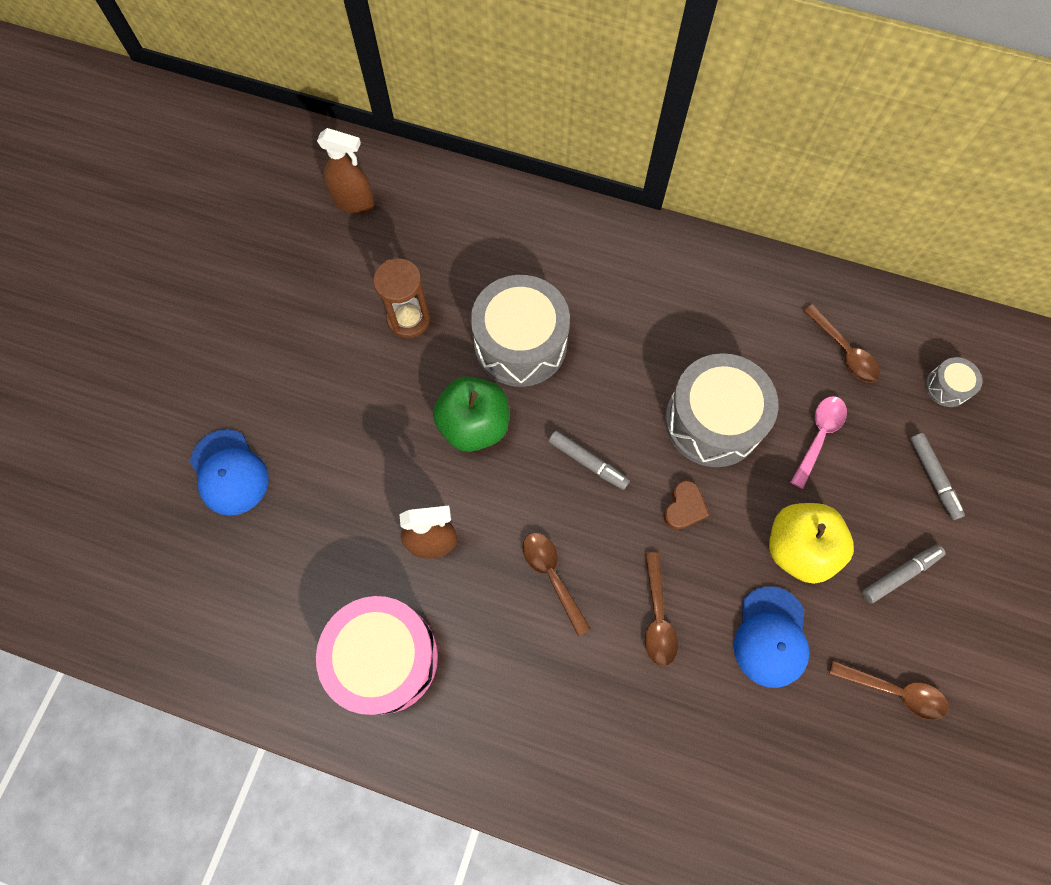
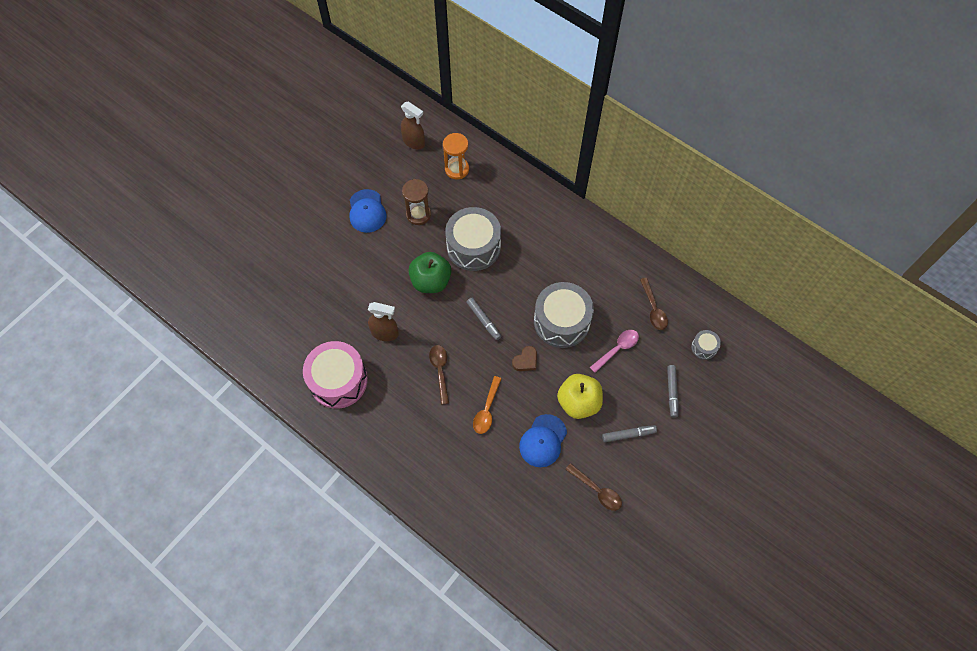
camera: 20 degrees right, 5 degrees down
blue cap [190,429,269,516] -> blue cap moved to [350,189,386,233]
brown spoon [645,552,678,667] -> orange spoon [473,376,502,434]
none -> orange hourglass [443,133,469,179]

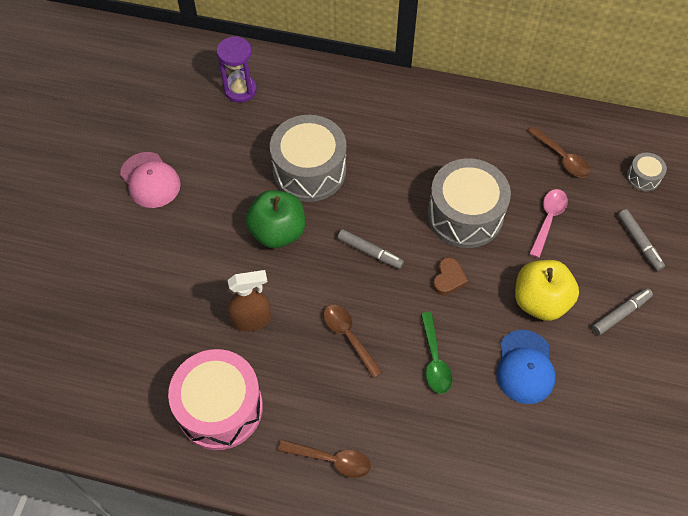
camera: 25 degrees left, 5 degrees down
blue cap [350,189,386,233] -> pink cap [120,152,181,208]
brown spray bottle [401,101,425,149] -> none
brown hourglass [402,179,431,225] -> none
orange hourglass [443,133,469,179] -> purple hourglass [217,36,257,103]
orange spoon [473,376,502,434] -> green spoon [421,312,453,394]
brown spoon [565,463,622,511] -> brown spoon moved to [278,440,371,478]

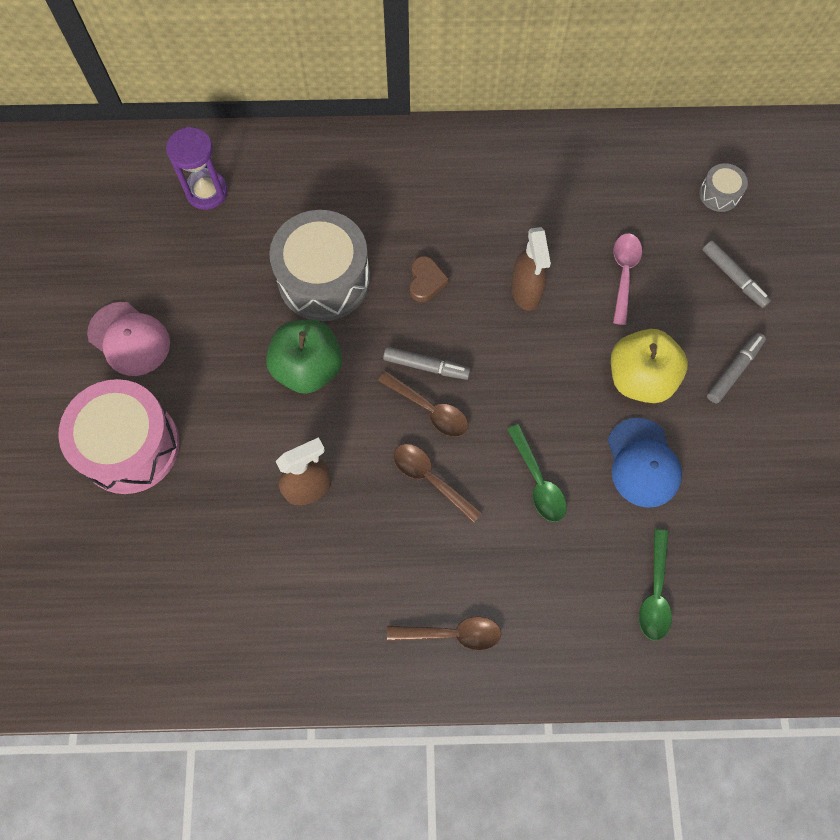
camera: 15 degrees left, 10 degrees up
pink drum [168,349,263,450] -> pink drum moved to [58,379,179,494]
grey drum [427,158,511,248] -> brown spray bottle [511,227,551,311]
brown heart [433,257,468,295] -> brown heart moved to [410,256,449,302]
brown spoon [528,126,591,178] -> brown spoon moved to [378,371,468,437]
none -> green spoon [639,529,672,641]

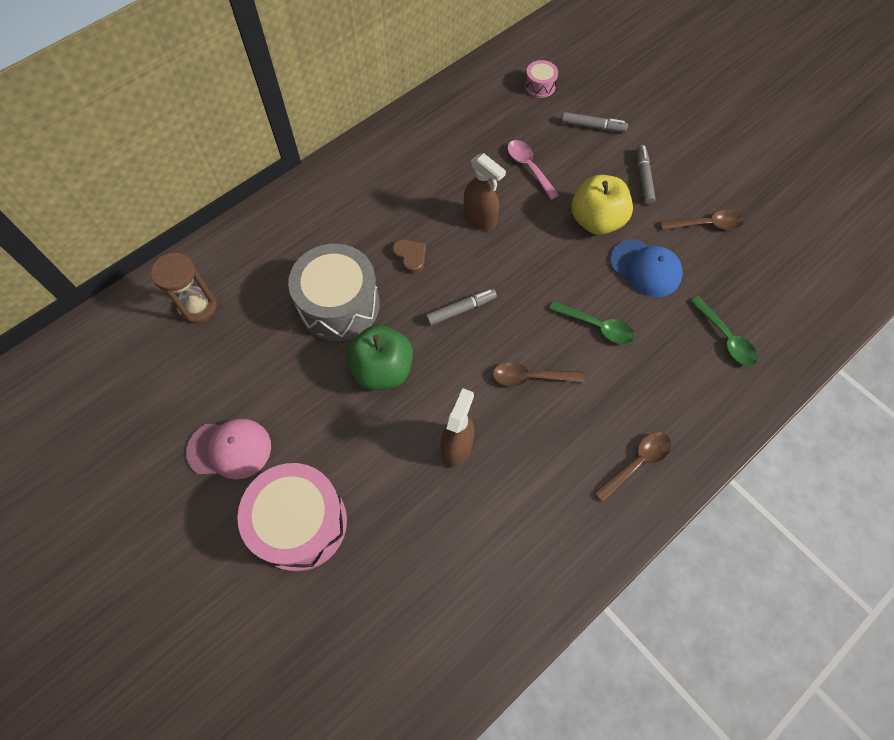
camera: 40 degrees left, 5 degrees down
purple hourglass [166,127,228,210] -> brown hourglass [151,253,217,324]
brown spoon [378,371,468,437] -> brown spoon moved to [660,210,744,230]
grey drum [699,163,748,212] -> pink drum [525,60,558,98]

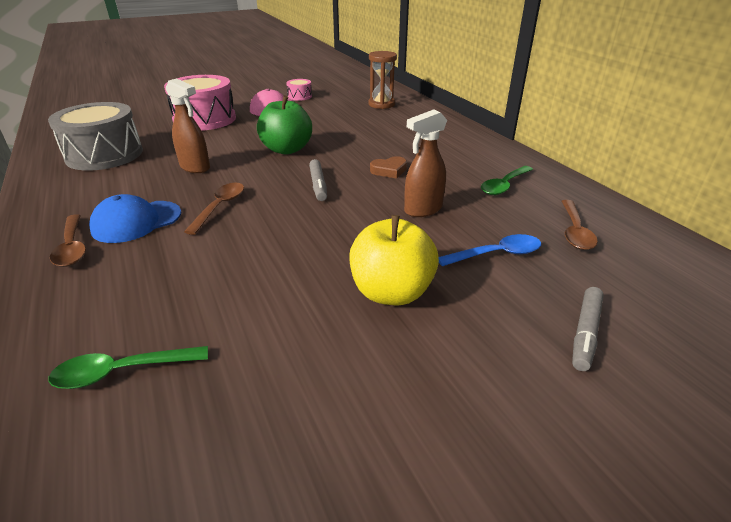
camera: 105 degrees right, 30 degrees down
grey drum [288,244,380,341] -> grey drum moved to [48,102,143,171]
pink spoon [507,140,559,200] -> blue spoon [439,234,541,266]
pink drum [525,60,558,98] -> pink drum moved to [286,79,312,101]
green spoon [549,301,635,345] -> green spoon moved to [481,166,533,195]
blue cap [610,239,683,297] -> blue cap moved to [89,194,181,243]
grey marker [637,145,655,205] -> none
brown spoon [660,210,744,230] -> brown spoon moved to [562,200,598,250]

